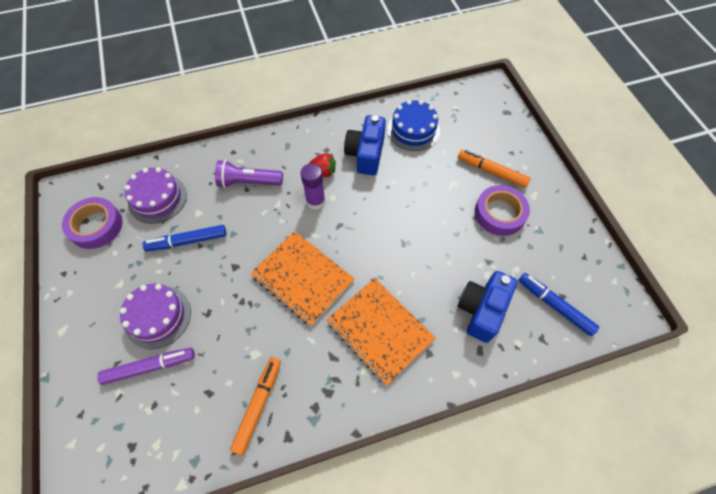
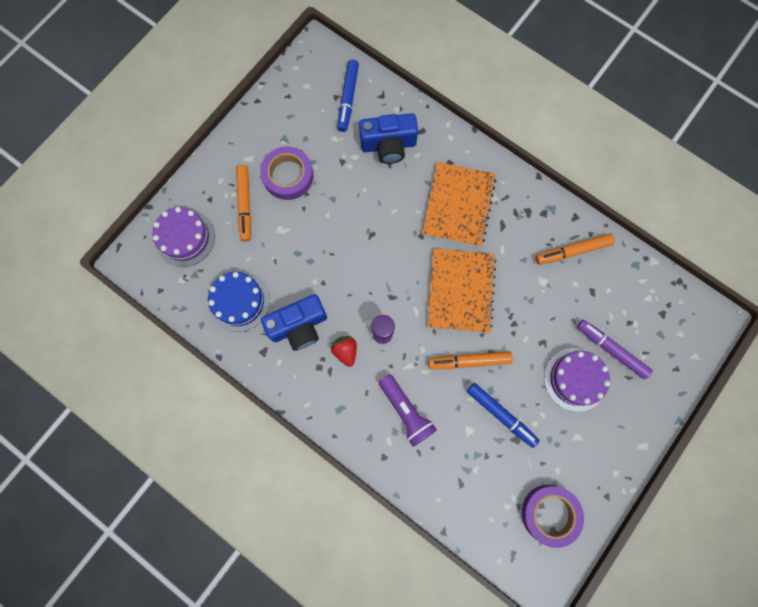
camera: 125 degrees left, 15 degrees up
purple cake [125,167,187,224] -> purple cake moved to [152,207,215,267]
none -> orange marker [428,351,513,369]

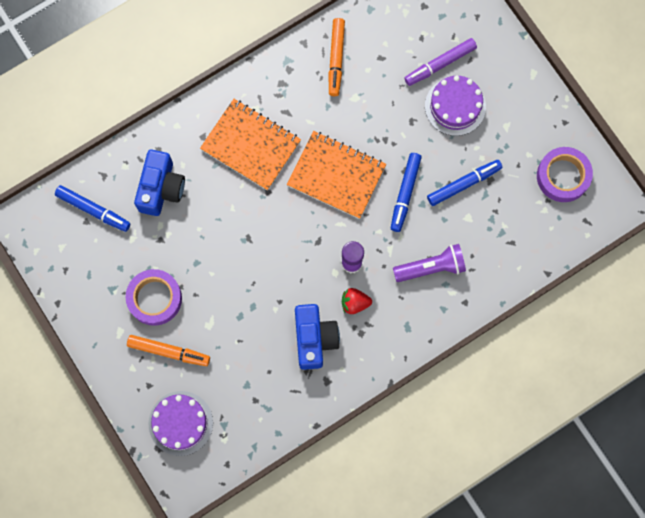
camera: 70 degrees left, 0 degrees up
blue cake [208,272,270,332] -> none
orange marker [428,351,513,369] -> blue marker [391,153,422,232]

